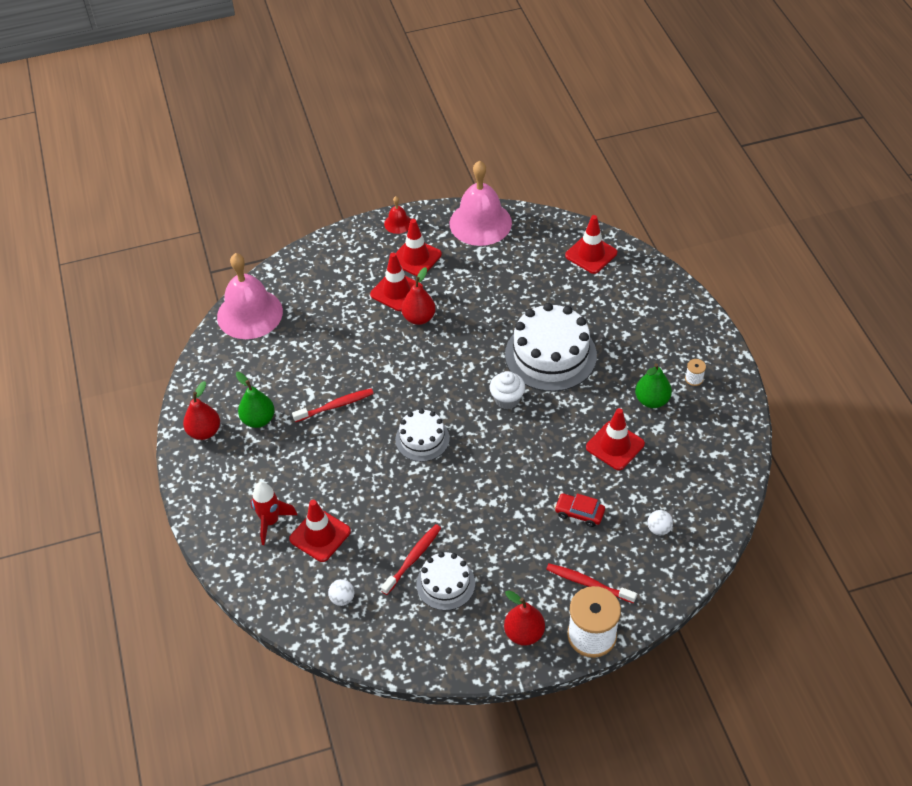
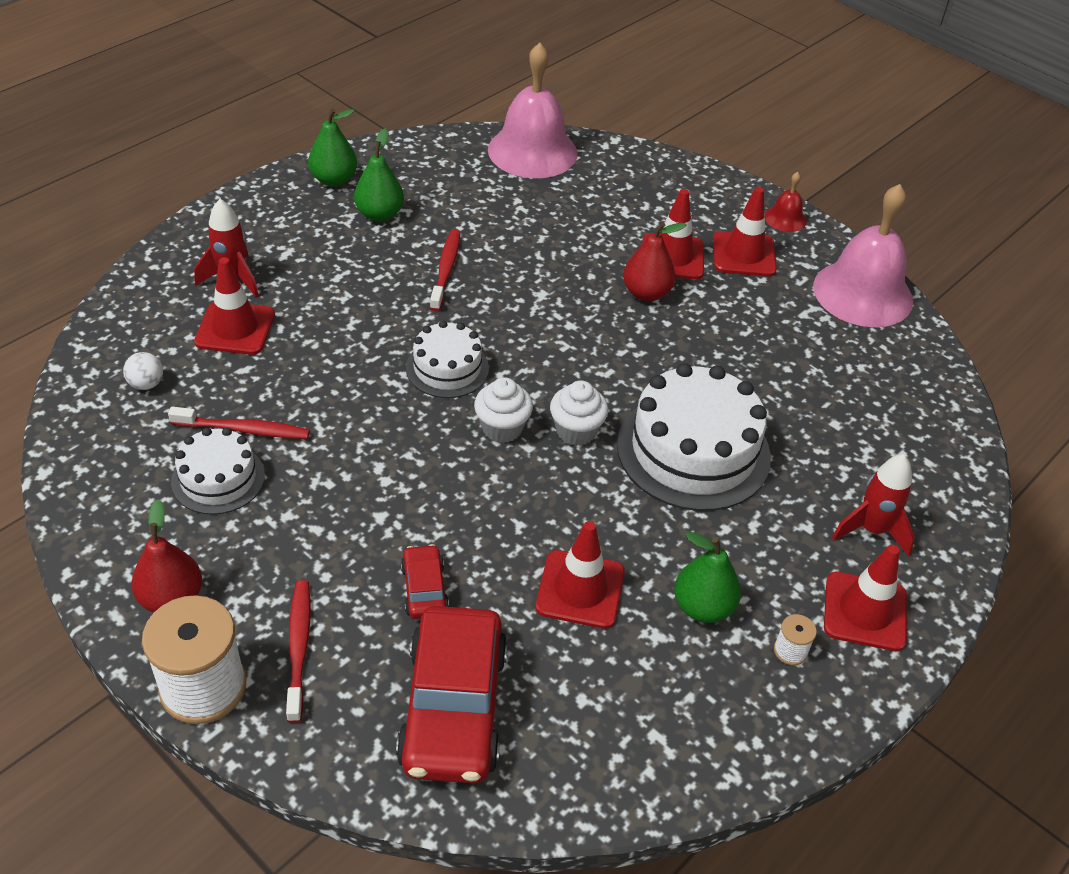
camera: 55 degrees right, 5 degrees down
red pear [183,381,220,440] -> green pear [308,109,357,187]
red toothbrush [292,388,374,422] -> red toothbrush turned 120 degrees counterclockwise [430,229,460,311]
red traffic cone [565,215,617,274] -> red traffic cone moved to [824,544,907,651]
white ball [647,510,673,535] -> red car [396,606,508,783]
none -> white cupcake [474,377,533,443]
none -> red rocket [832,454,915,556]

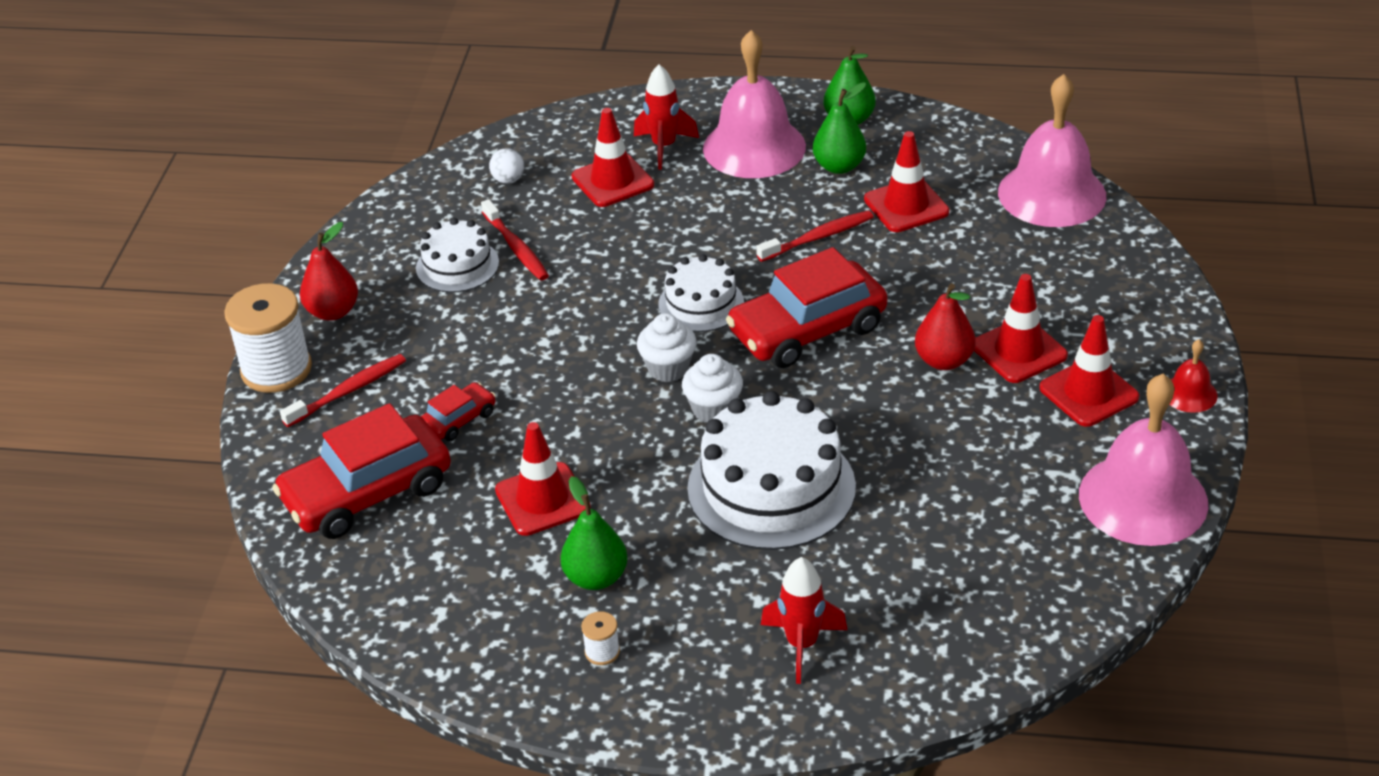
camera: 60 degrees right, 5 degrees down
red traffic cone [824,544,907,651] -> red traffic cone moved to [864,131,950,232]
none -> pink bell [703,30,806,178]
none -> red car [726,247,887,368]

